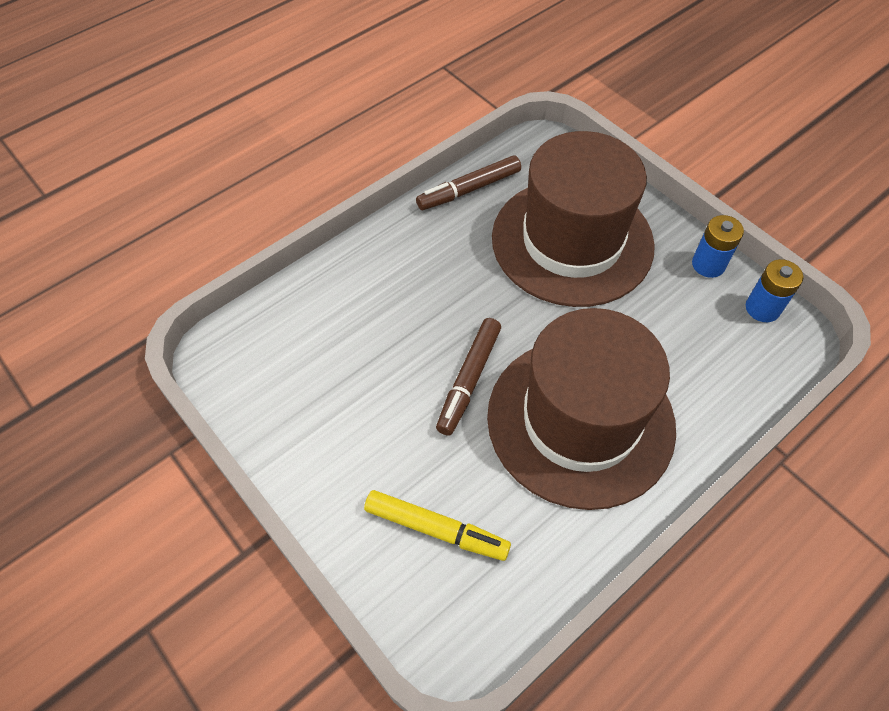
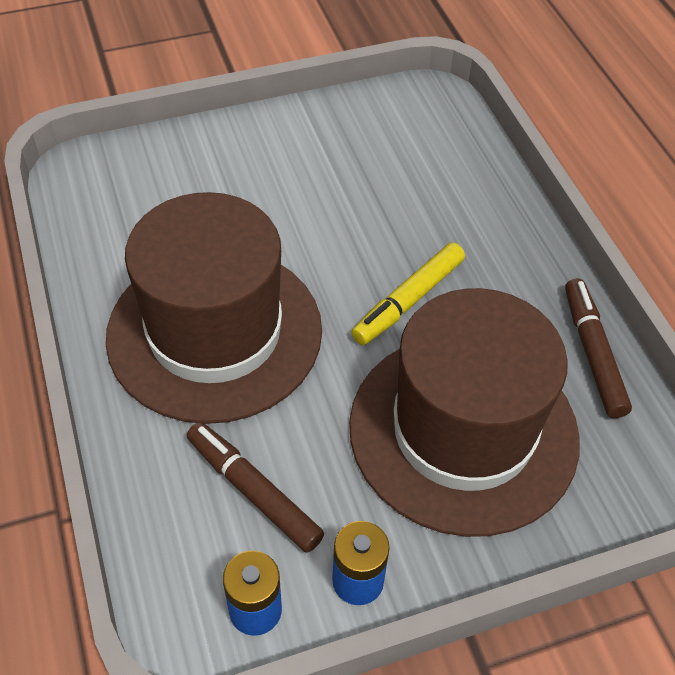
camera: 110 degrees right, 5 degrees down
yellow marker [364,490,511,561] -> yellow marker moved to [352,243,465,345]
brown marker [436,318,501,436] -> brown marker moved to [187,422,324,553]

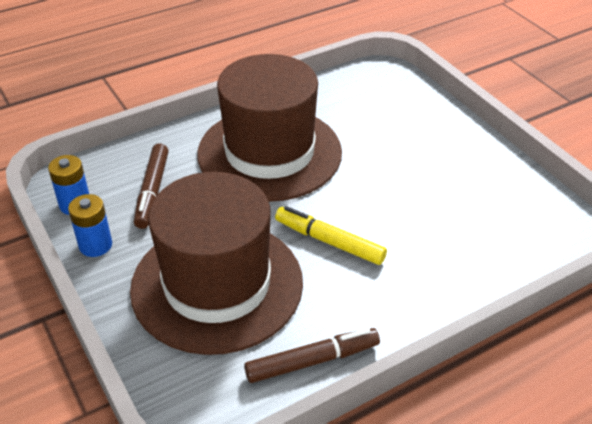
camera: 80 degrees right, 10 degrees down
brown marker [187,422,324,553] -> brown marker turned 150 degrees clockwise [134,143,169,229]

